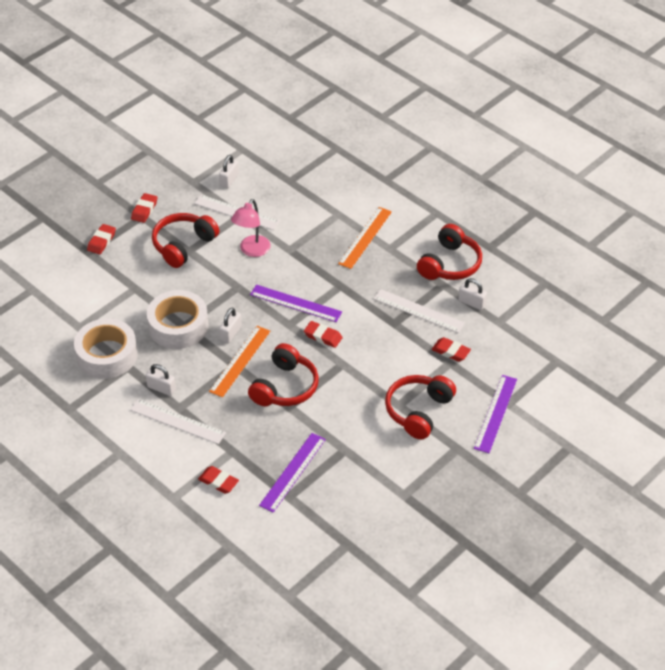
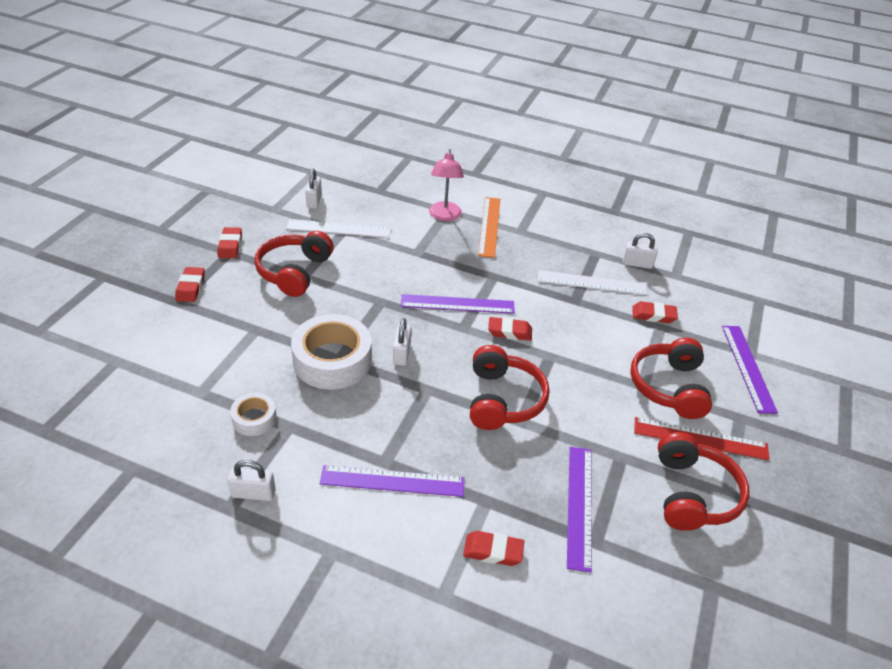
camera: 25 degrees left, 5 degrees down
white tape [74,318,138,379] -> white tape [230,393,277,436], size x0.51
white ruler [130,399,226,444] -> purple ruler [320,465,465,497]
white padlock [146,364,176,396] -> white padlock moved to [228,460,276,501]
orange ruler [209,326,270,397] -> none
pink lamp [231,199,271,257] -> pink lamp moved to [429,149,464,221]
red headphones [417,224,482,280] -> red headphones moved to [658,432,750,531]
none -> red ruler [634,417,770,460]

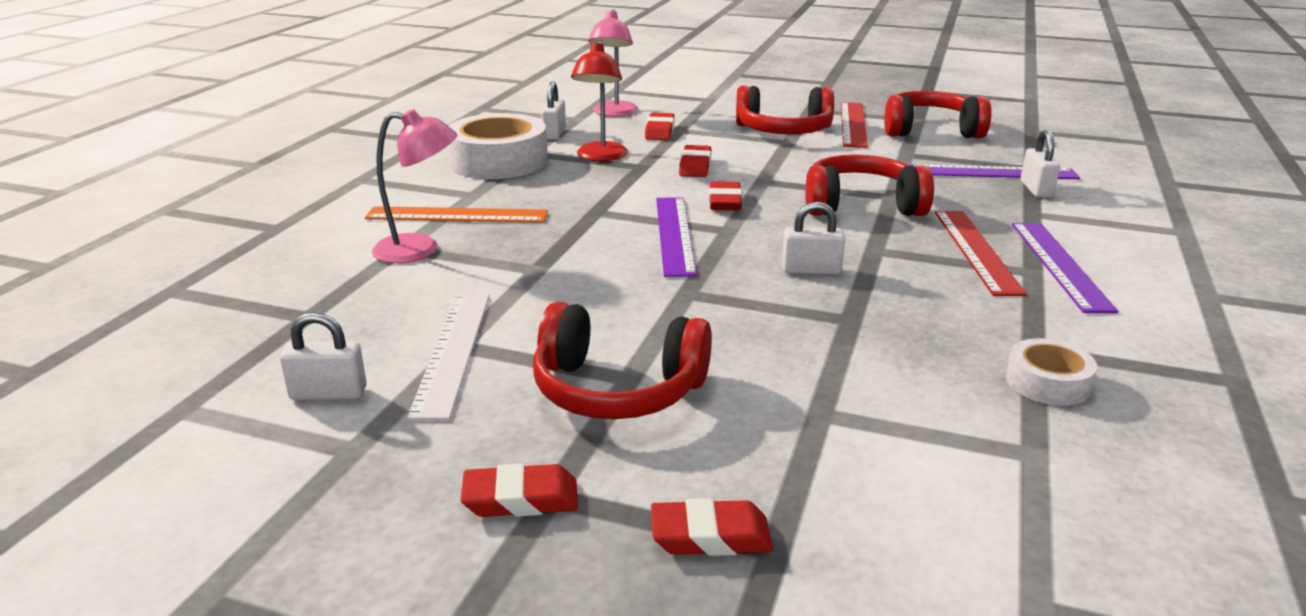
camera: 90 degrees left, 15 degrees down
white padlock [228,460,276,501] -> white padlock moved to [1021,130,1060,197]
white tape [291,314,372,390] -> white tape moved to [447,113,548,179]
red eraser [463,531,524,566] -> red eraser moved to [679,145,712,177]
white ruler [538,270,647,295] -> red lamp [571,41,628,161]
purple ruler [722,326,778,414] -> none
none -> pink lamp [588,10,638,117]
none -> red ruler [935,211,1027,296]

